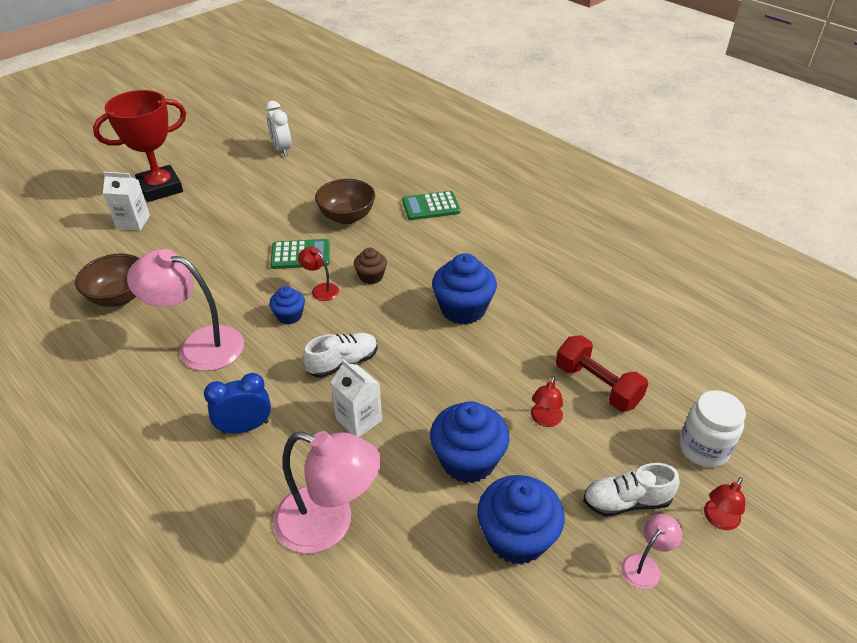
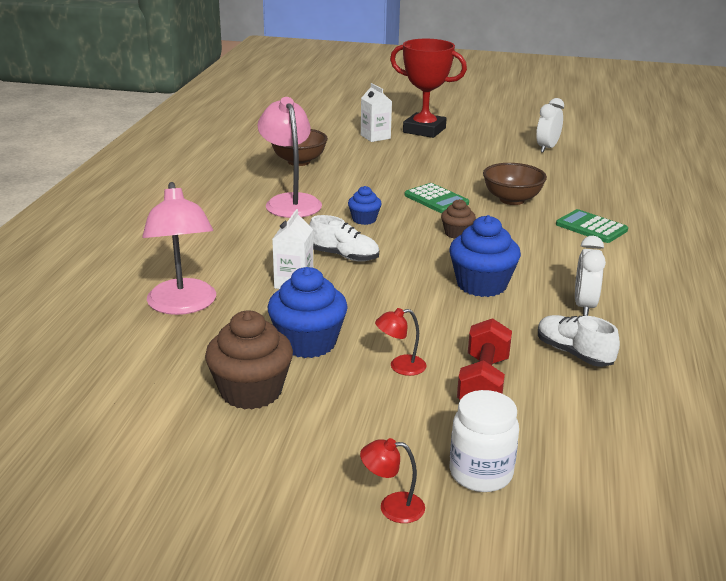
camera: 55 degrees right, 15 degrees down
blue clock [204,373,271,434] -> none
red lamp [298,247,339,301] -> none
blue cupcake [477,475,564,565] -> brown cupcake [205,311,293,410]
white shoe [583,463,680,517] -> white shoe moved to [538,315,620,367]
pink lamp [621,514,682,589] -> none
none -> white clock [575,236,606,316]

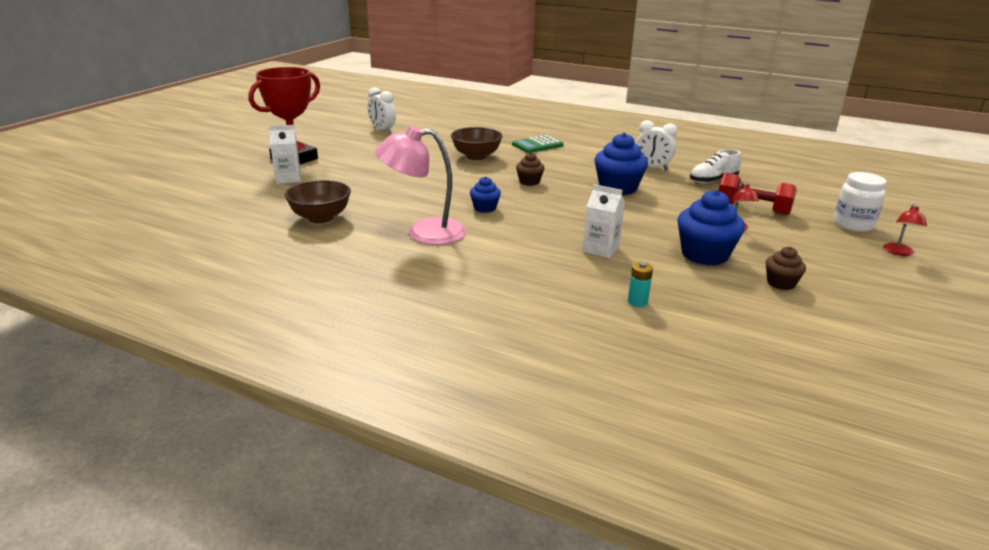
camera: 75 degrees left, 0 degrees up
pink lamp [142,182,216,315] -> turquoise battery [628,262,653,307]
brown cupcake [205,311,293,410] -> brown cupcake [766,247,806,290], size x0.55
white shoe [309,215,379,262] -> none
green calculator [405,183,469,213] -> none

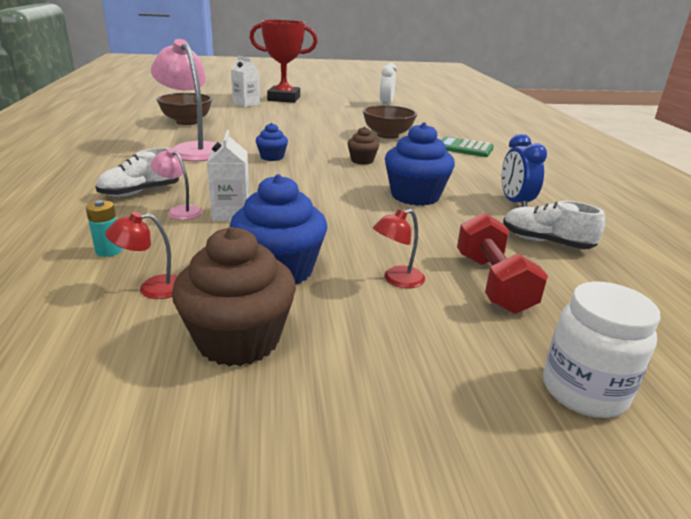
camera: 55 degrees right, 0 degrees up
white clock [636,120,677,170] -> blue clock [502,134,547,207]
brown cupcake [766,247,806,290] -> brown cupcake [172,227,296,366], size x1.82
red lamp [883,204,927,256] -> red lamp moved to [105,212,177,299]
none -> white shoe [96,148,179,197]
none -> pink lamp [150,148,203,220]

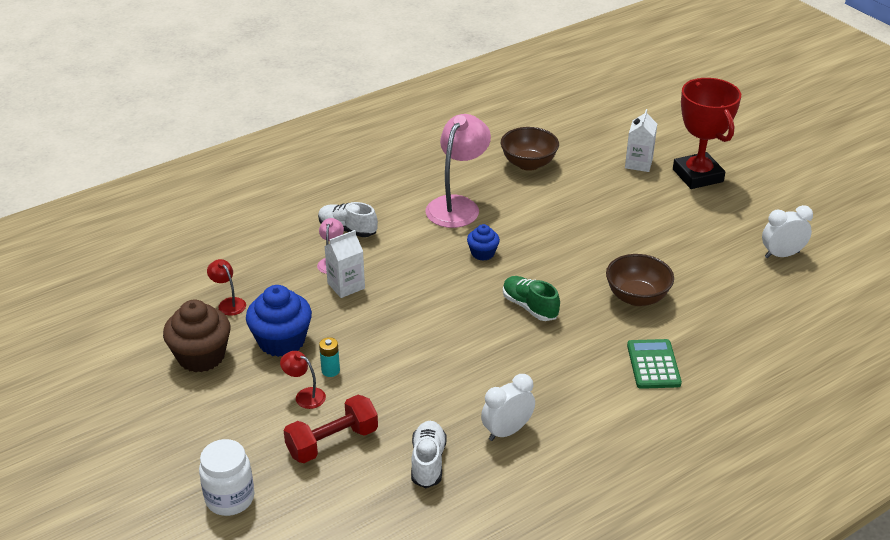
camera: 65 degrees right, 10 degrees up
turquoise battery [86,200,122,257] -> turquoise battery moved to [319,337,340,377]
brown cupcake [347,127,379,165] -> green shoe [503,276,560,321]
blue cupcake [385,122,455,206] -> none
blue clock [502,134,547,207] -> white clock [481,374,535,441]

